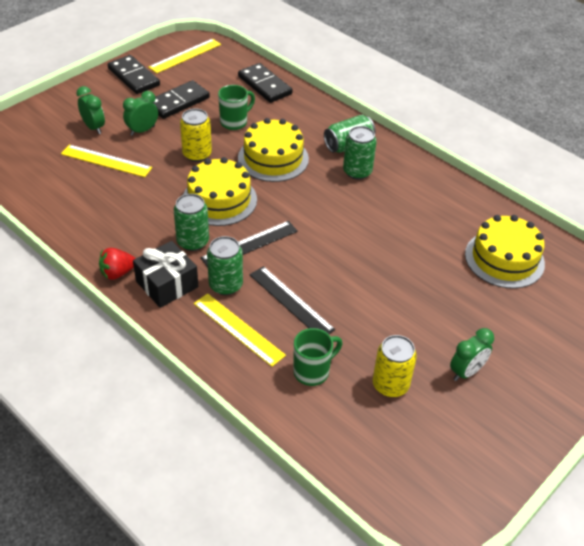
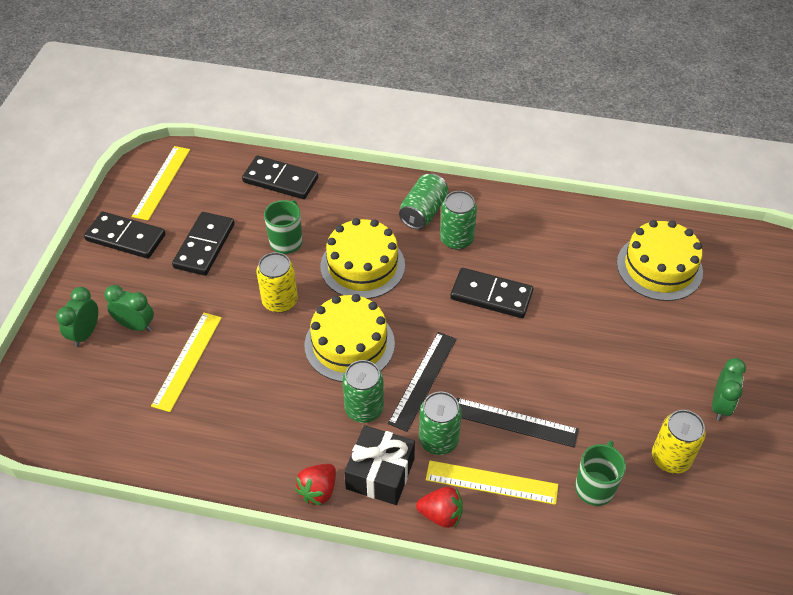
camera: 30 degrees left, 5 degrees up
yellow ruler [61,144,152,177] -> yellow ruler turned 60 degrees counterclockwise [151,313,222,412]
green clock [123,91,158,136] -> green clock moved to [56,287,98,347]
none -> red strawberry [416,487,463,528]
none -> black domino [450,268,533,318]

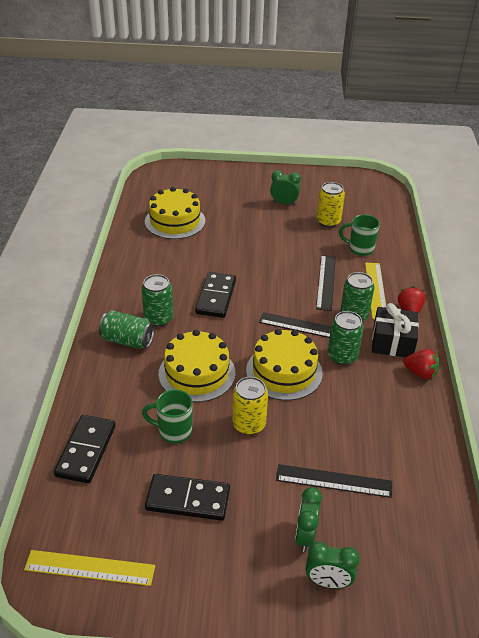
camera: 100 degrees left, 10 degrees down
black domino [84,212,166,259] -> none
yellow ruler [151,313,222,412] -> black ruler [276,464,392,498]

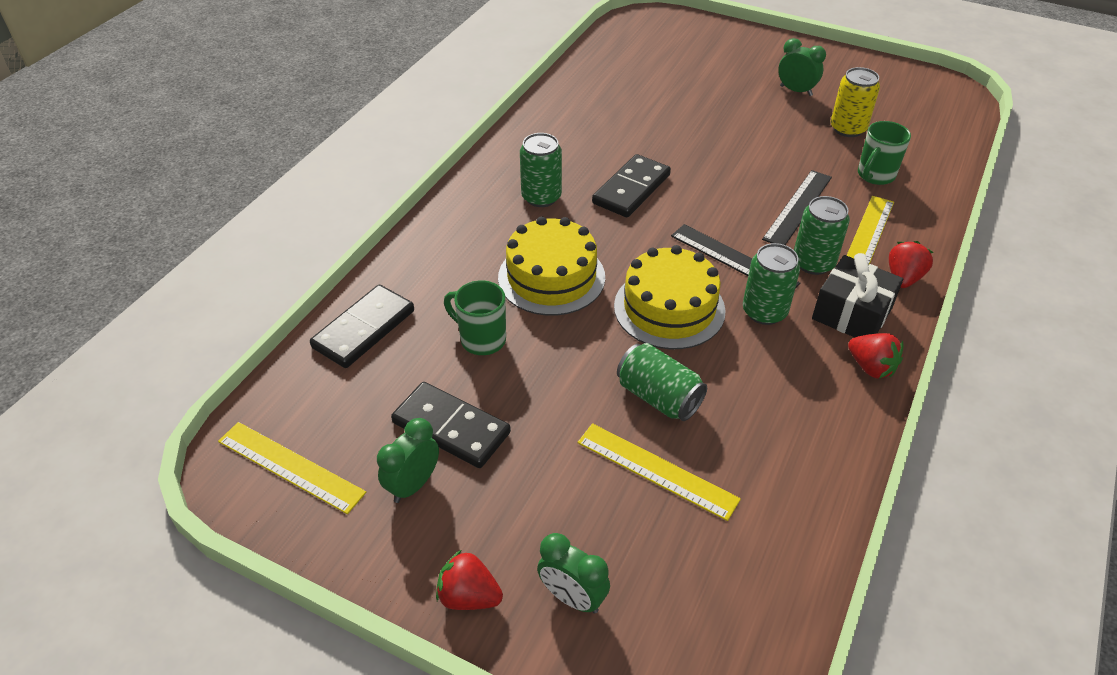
camera: 25 degrees right, 5 degrees up
green can [99,310,155,349] -> green can moved to [617,343,707,421]
yellow cake [145,187,205,239] -> none
yellow can [232,377,268,435] -> none
black ruler [276,464,392,498] -> yellow ruler [577,423,741,521]
green clock [295,487,322,552] -> green clock moved to [377,418,439,503]
green mug [339,214,380,256] -> green mug turned 90 degrees counterclockwise [858,121,911,185]
none -> red strawberry [436,550,503,610]

